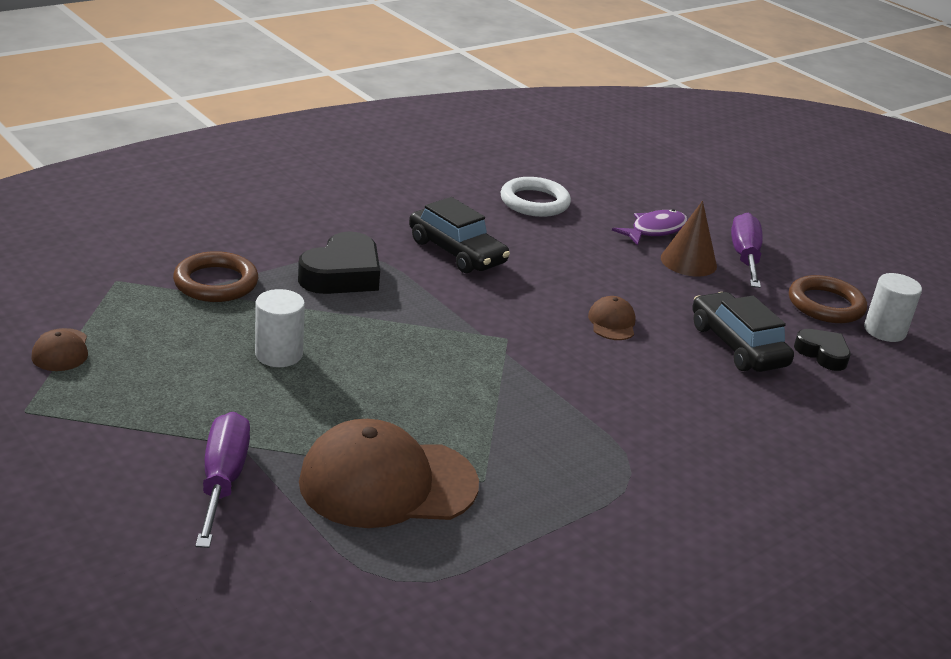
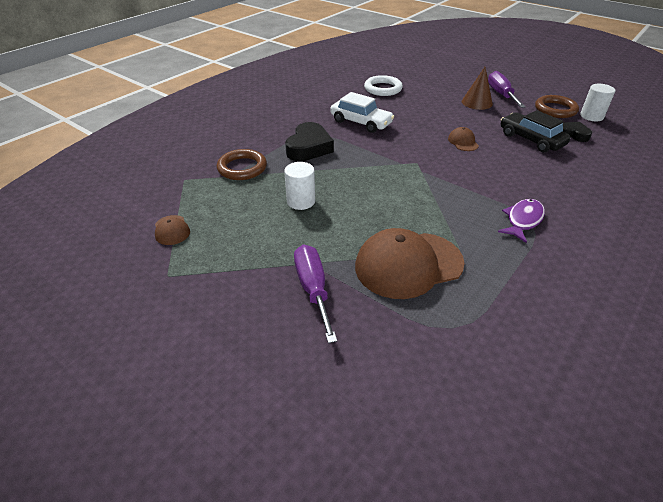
camera: 10 degrees left, 10 degrees up
black car [409,197,510,273] -> white car [330,92,394,133]
purple fish [612,209,688,246] -> purple fish moved to [498,199,545,243]

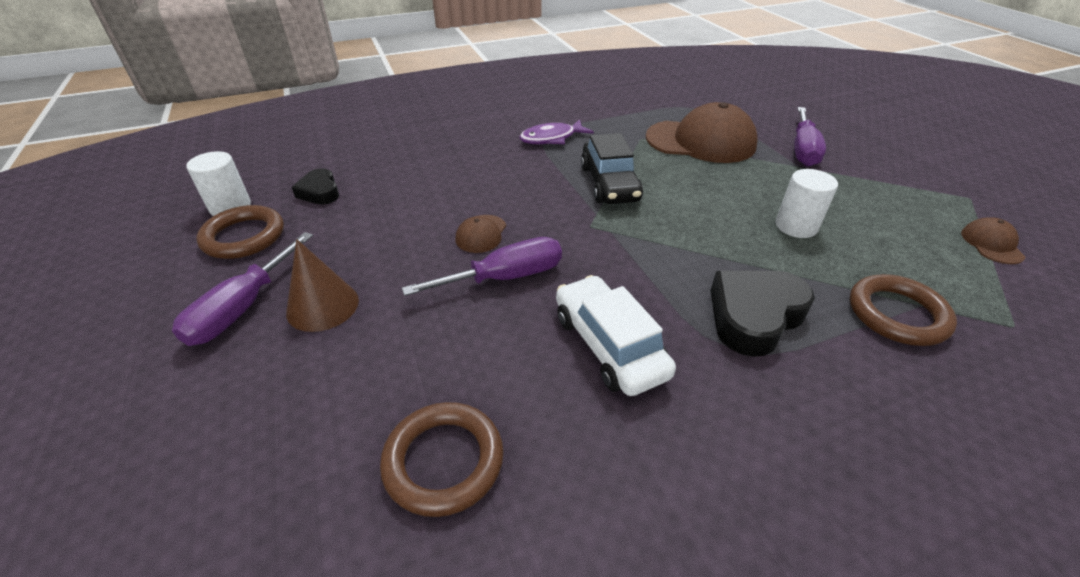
camera: 150 degrees left, 0 degrees up
white ring [364,75,403,96] -> brown ring [380,402,504,517]
black car [501,110,571,153] -> black car moved to [581,133,643,204]
none -> purple screwdriver [402,237,562,296]

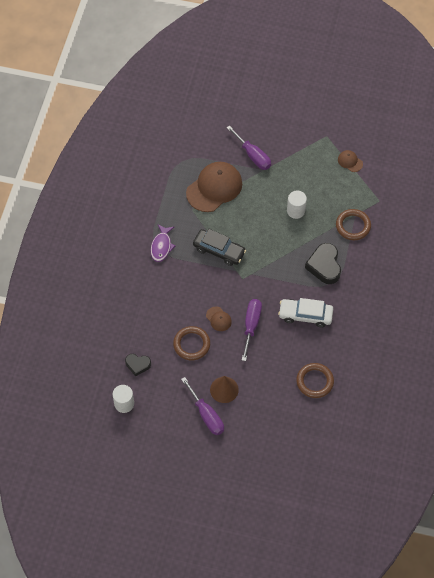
camera: 55 degrees left, 20 degrees up
brown ring [196,205,284,259] -> brown ring moved to [173,326,210,360]

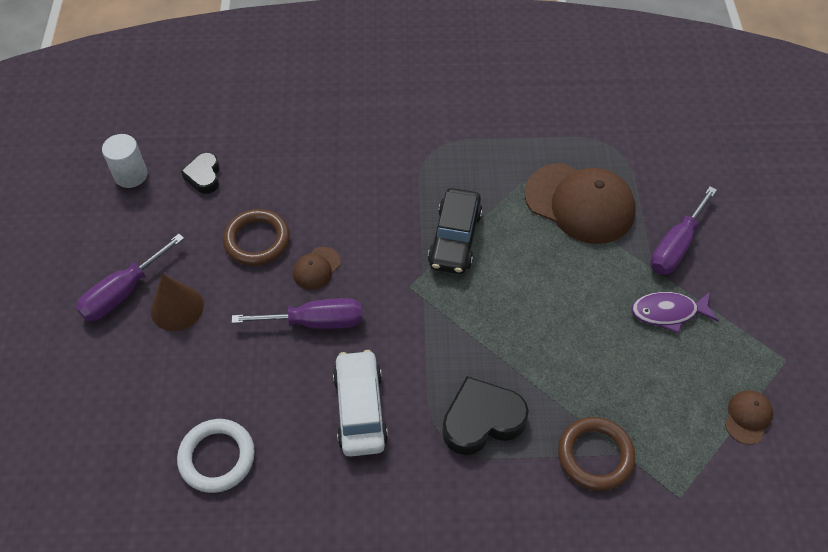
camera: 75 degrees right, 5 degrees down
purple fish [150,224,175,262] -> purple fish moved to [632,292,719,334]
white cylinder [287,191,307,219] -> none
brown ring [296,363,334,398] -> white ring [177,419,255,493]

